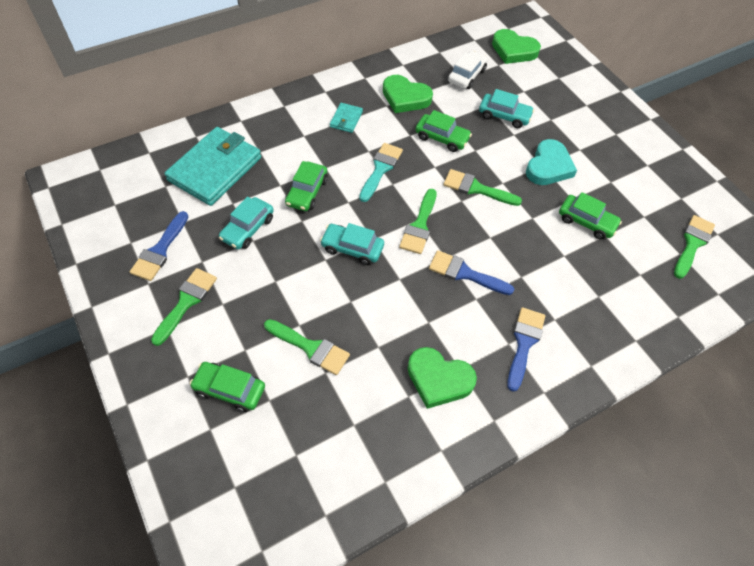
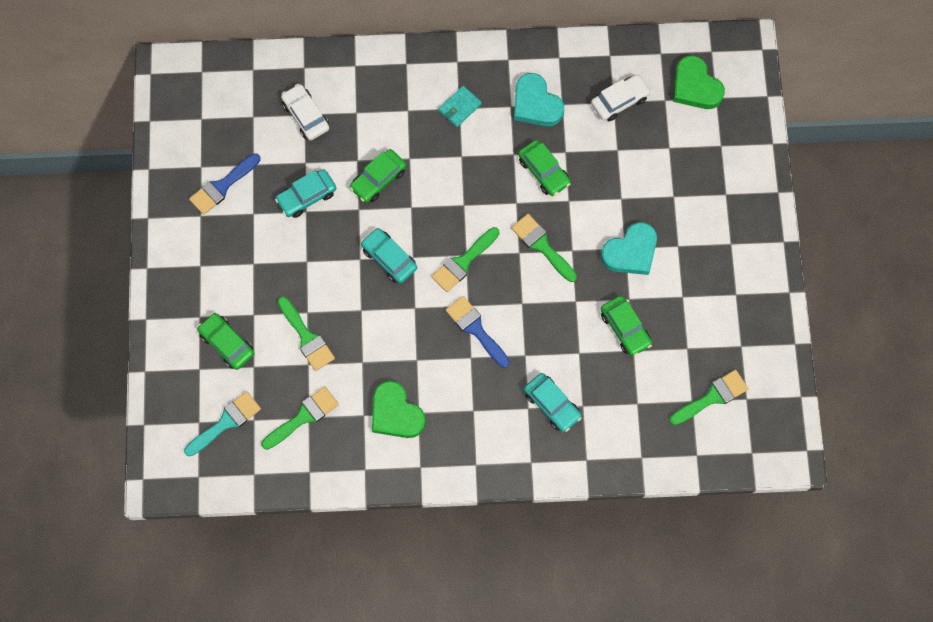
camera: 30 degrees right, 15 degrees up
green brush [151,268,217,346] -> green brush moved to [261,386,339,450]
turquoise wallet [164,127,261,206] -> white car [281,84,329,140]
turquoise brush [359,143,403,202] -> turquoise brush moved to [184,391,261,456]
green heart [383,75,433,113] -> turquoise heart [514,73,564,126]
turquoise car [479,89,534,128] -> turquoise car moved to [524,373,582,432]
blue brush [507,307,545,392] -> none

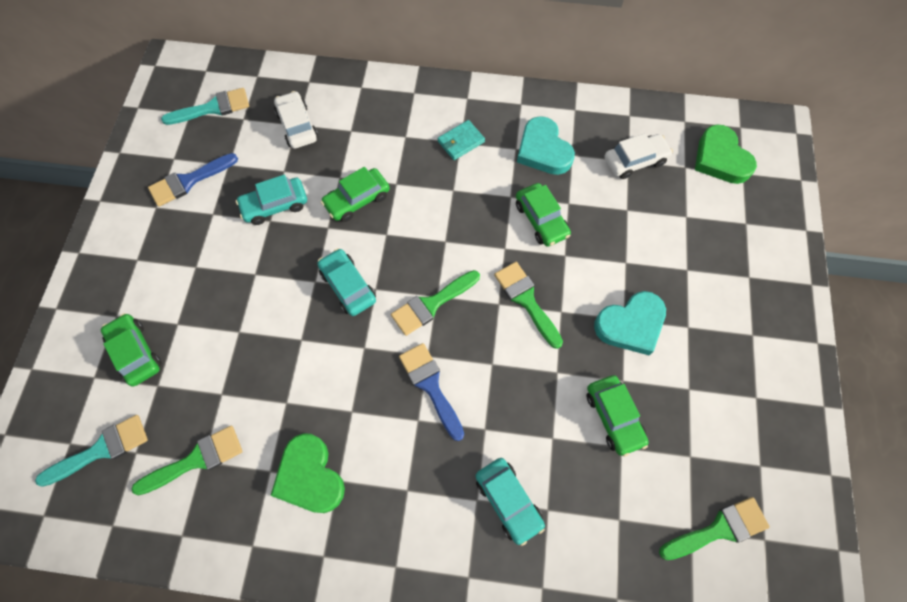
camera: 10 degrees right, 5 degrees down
green brush [278,296,335,371] -> none
none -> turquoise brush [161,88,249,125]

